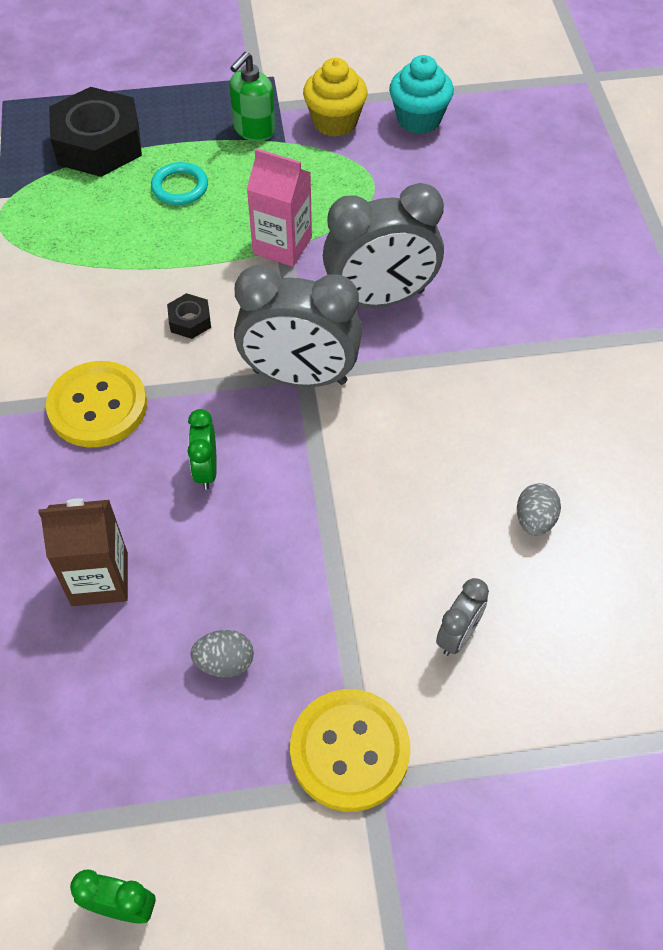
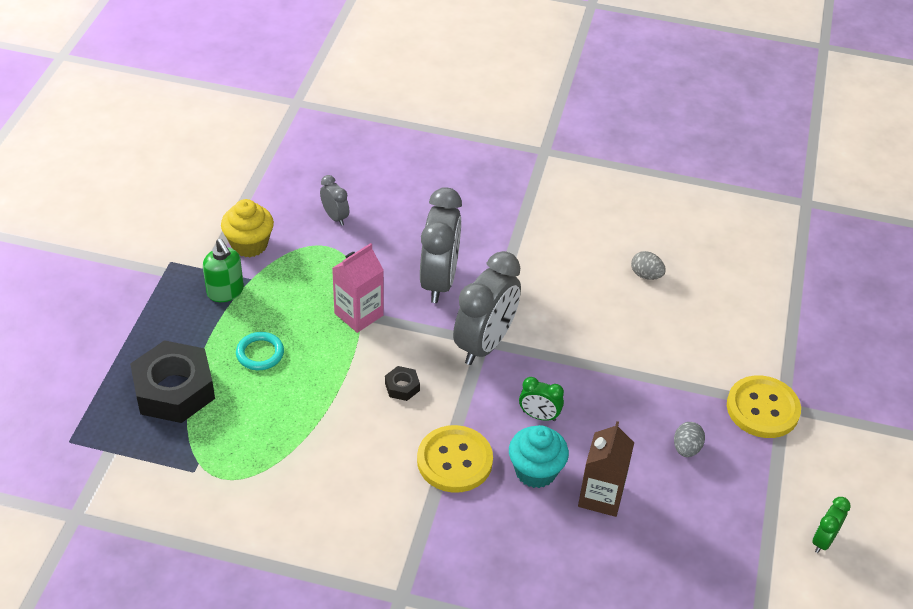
camera: 70 degrees left, 10 degrees down
turquoise cupcake [389,55,454,134] -> turquoise cupcake moved to [509,425,569,488]
grey clock [436,578,489,656] -> grey clock moved to [320,175,349,226]

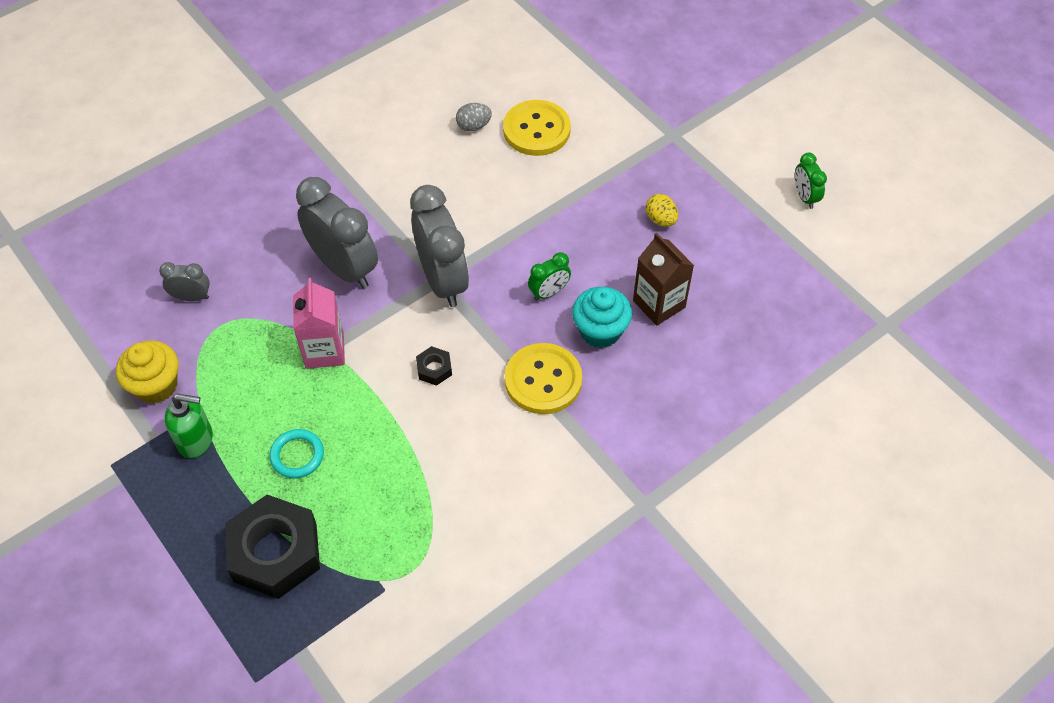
camera: 50 degrees left, 10 degrees up
grey egg [674,422,705,457] -> yellow egg [645,194,678,227]
yellow button [727,375,801,438] -> yellow button moved to [503,100,571,156]

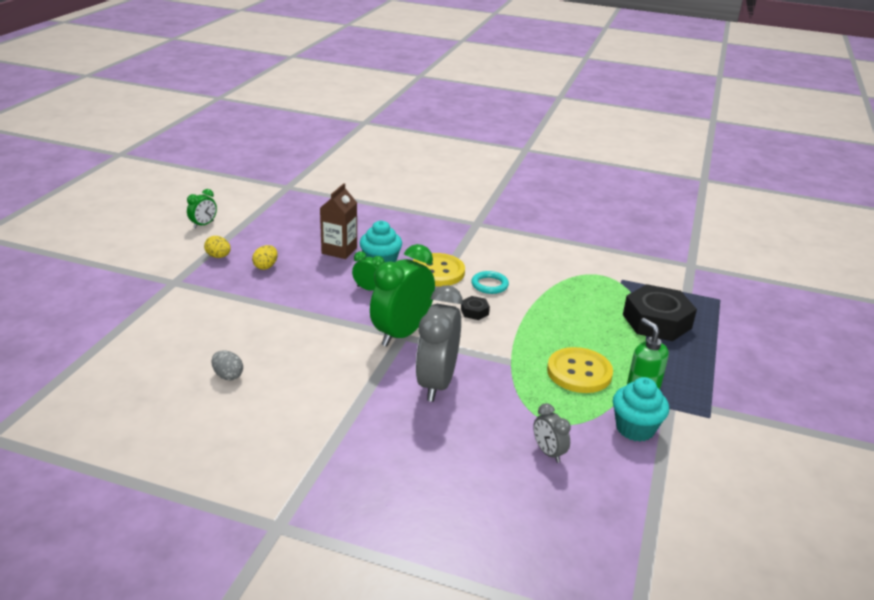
camera: 125 degrees left, 25 degrees down
yellow cupcake [116,341,179,404] -> turquoise cupcake [613,377,669,442]
turquoise ring [269,429,324,478] -> turquoise ring moved to [471,271,509,294]
pink carton [293,278,345,369] -> none
grey clock [410,185,469,307] -> green clock [370,244,435,347]
yellow button [503,100,571,156] -> yellow button moved to [547,347,613,393]
none -> yellow egg [204,236,231,258]

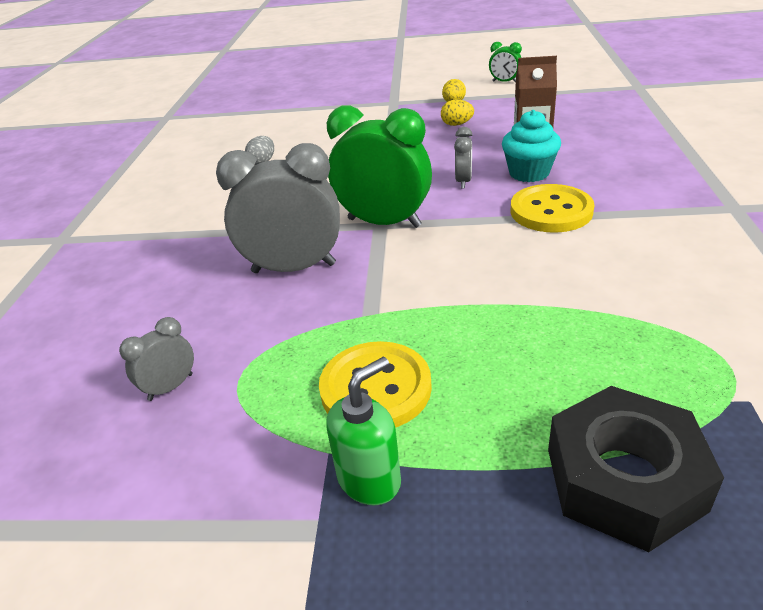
camera: 80 degrees right, 5 degrees up
green clock [352,251,384,290] -> grey clock [454,127,472,189]
black nut [461,296,490,320] -> none
turquoise ring [471,271,509,294] -> none
turquoise cupcake [613,377,669,442] -> none

